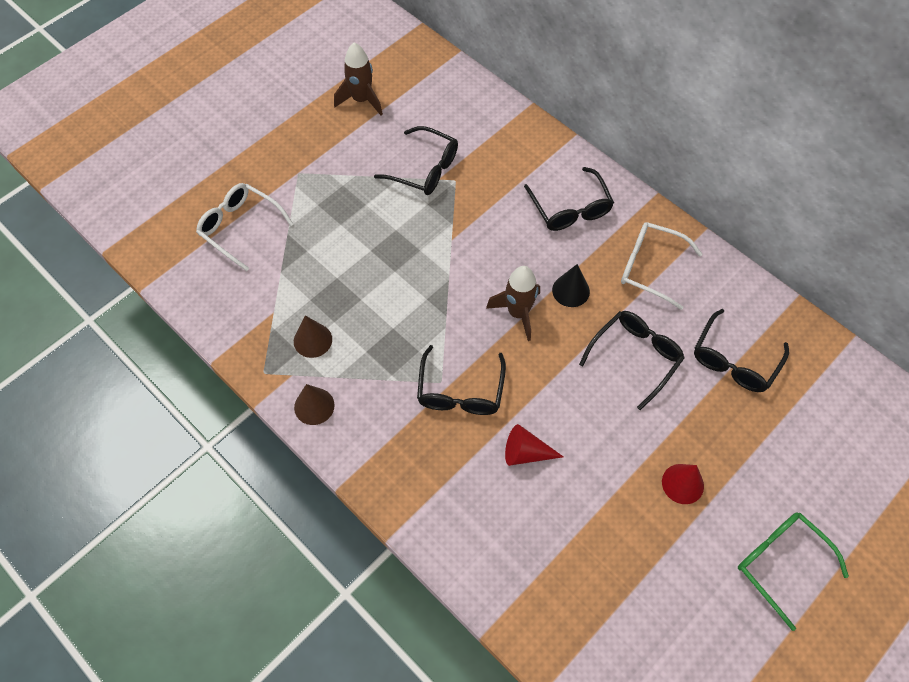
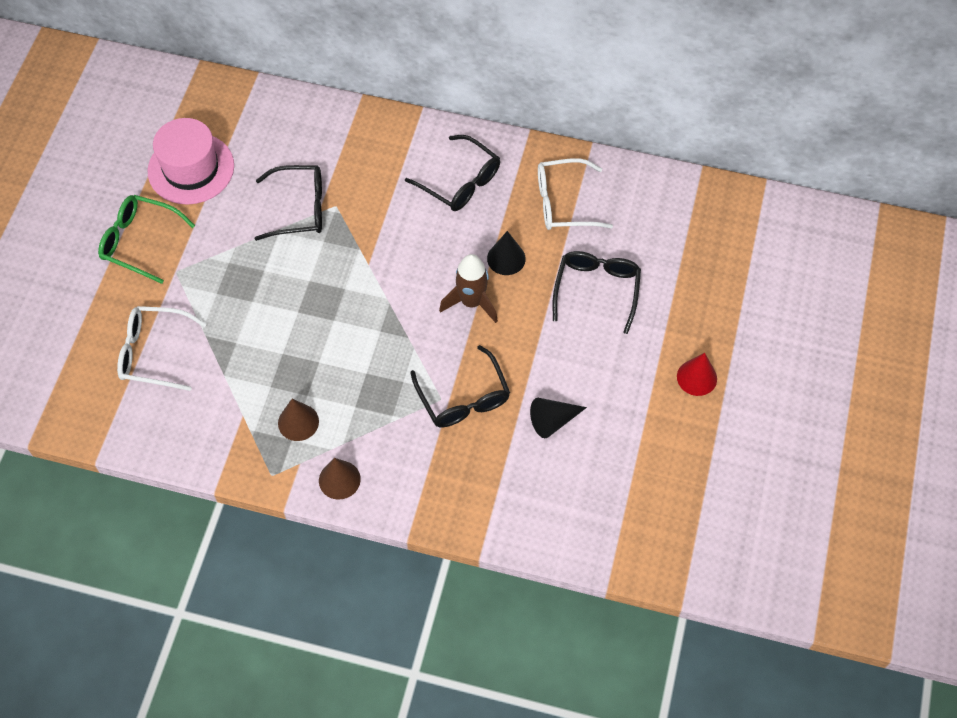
camera: 30 degrees left, 0 degrees up
brown rocket [334,43,383,116] -> pink hat [148,118,234,204]
red cone [505,424,563,466] -> black cone [530,398,587,438]
black glasses [694,309,789,392] -> none
green glasses [738,512,849,631] -> green glasses moved to [98,195,195,284]

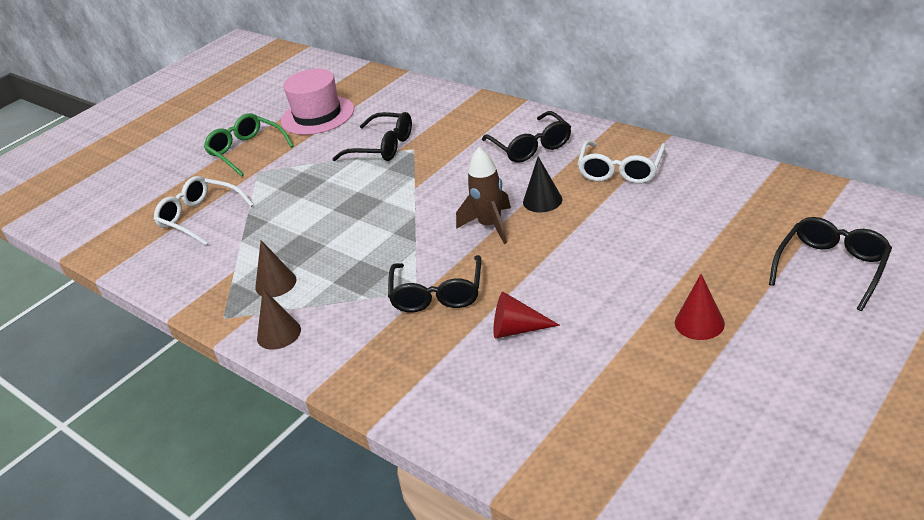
camera: 30 degrees right, 25 degrees down
black cone [530,398,587,438] -> red cone [493,292,560,339]
white glasses [538,158,613,230] -> white glasses turned 90 degrees counterclockwise [577,140,666,184]
black glasses [553,251,641,334] -> black glasses moved to [769,217,892,311]

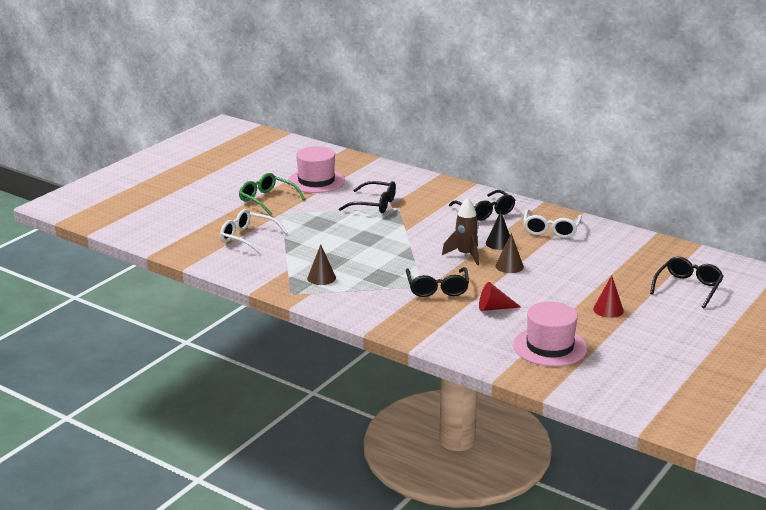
camera: 10 degrees left, 10 degrees down
brown cone [257,289,301,350] -> brown cone moved to [495,233,524,273]
none -> pink hat [513,301,587,367]

